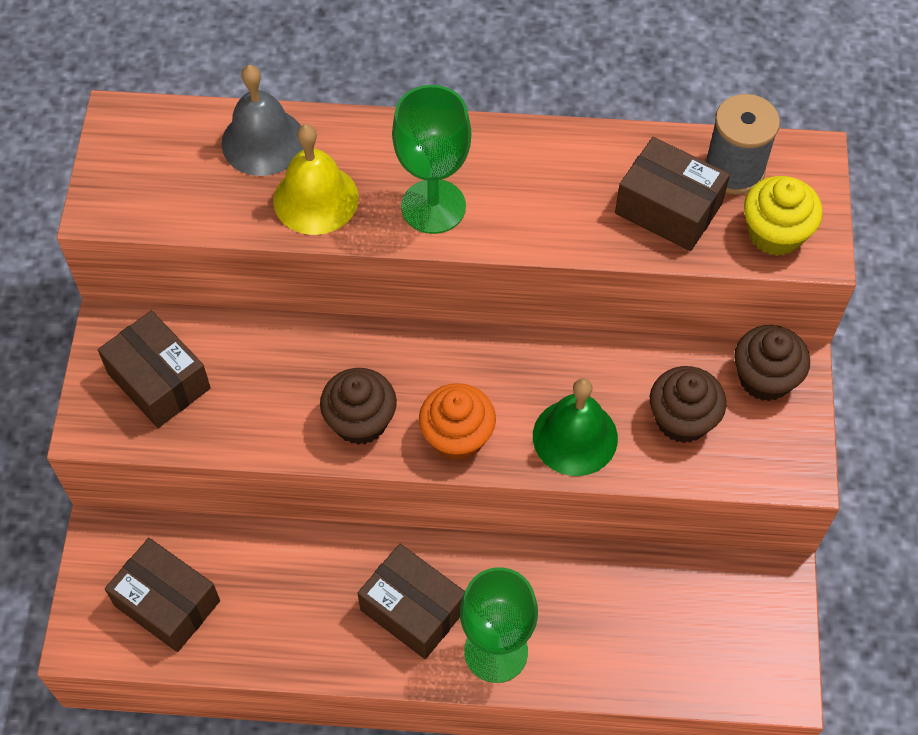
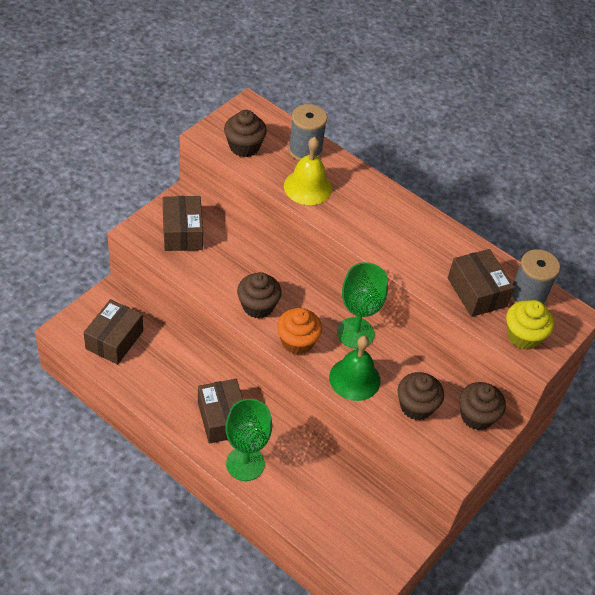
camera: 30 degrees right, 10 degrees down
brown box [105,538,220,652] -> brown box turned 45 degrees clockwise [83,299,143,364]
grey bell [221,65,303,176] -> grey spool [288,104,327,161]
green goblet [392,85,471,234] -> green goblet moved to [337,262,388,349]
none -> brown cupcake [224,110,267,157]

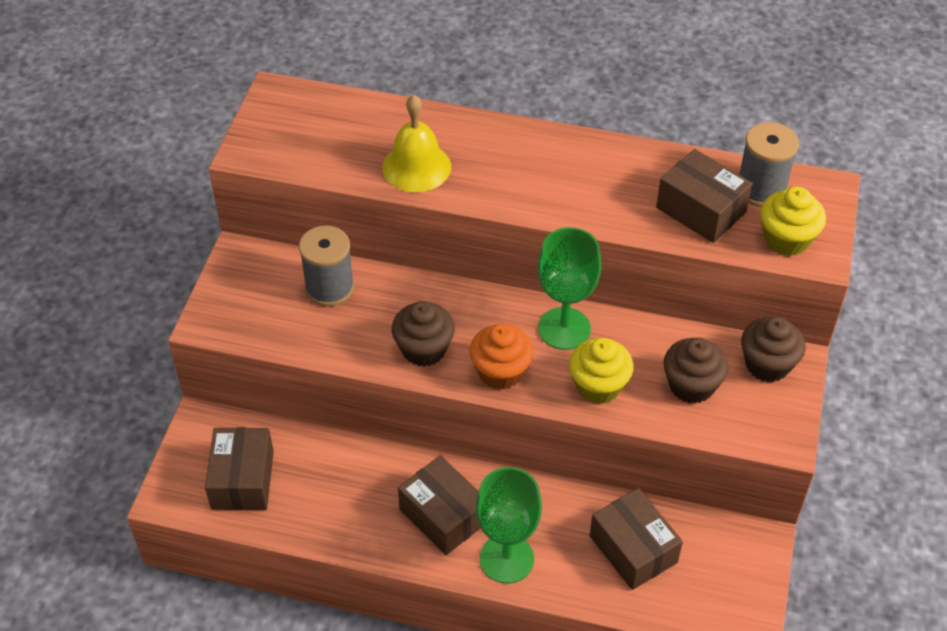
camera: 20 degrees left, 0 degrees up
brown box [163,196,203,251] -> brown box moved to [590,488,683,590]
brown cupcake [224,110,267,157] -> none
grey spool [288,104,327,161] -> grey spool moved to [299,226,354,307]
green bell [329,336,381,401] -> yellow cupcake [569,338,634,404]

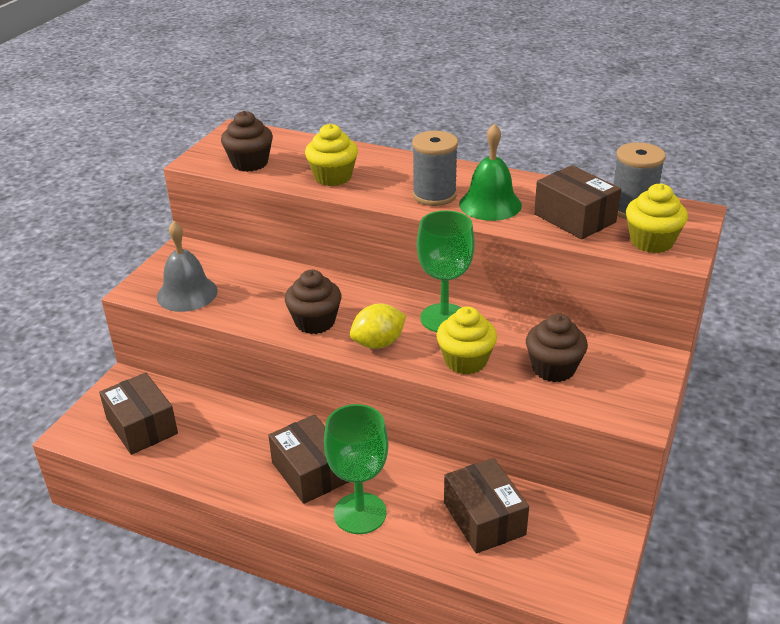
camera: 10 degrees right, 15 degrees down
brown box [205,427,274,510] -> brown box turned 45 degrees counterclockwise [99,373,178,455]
grey spool [299,226,354,307] -> grey spool moved to [412,131,458,206]
yellow bell [382,95,451,192] -> yellow cupcake [305,124,358,186]
orange cupcake [469,324,534,390] -> yellow lemon [350,304,406,349]
brown cupcake [741,316,806,382] -> brown cupcake moved to [221,111,273,172]
none -> grey bell [157,221,218,312]
none -> green bell [459,123,522,221]

